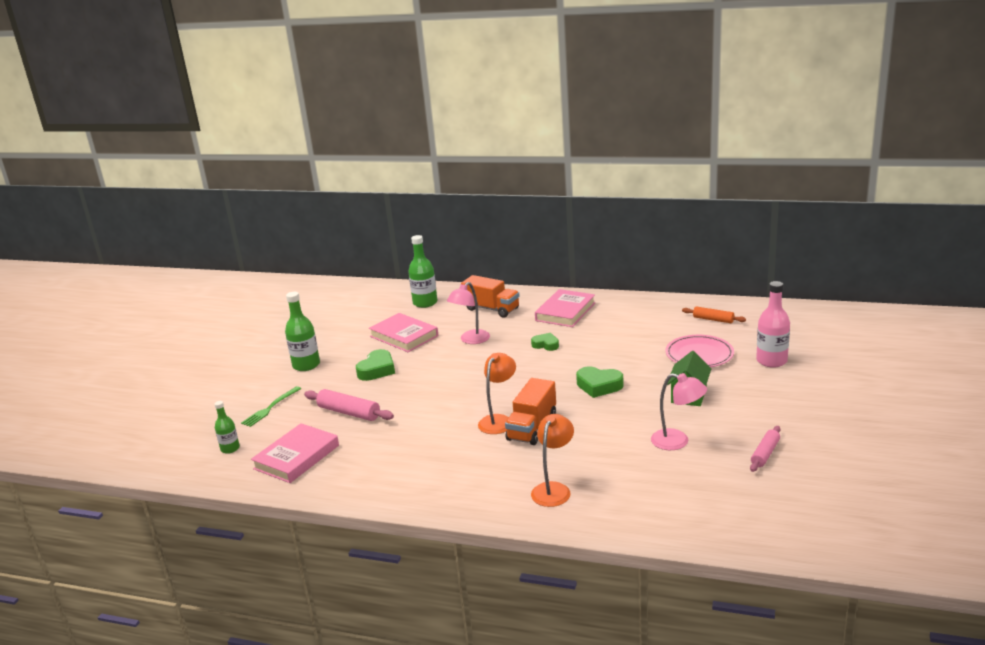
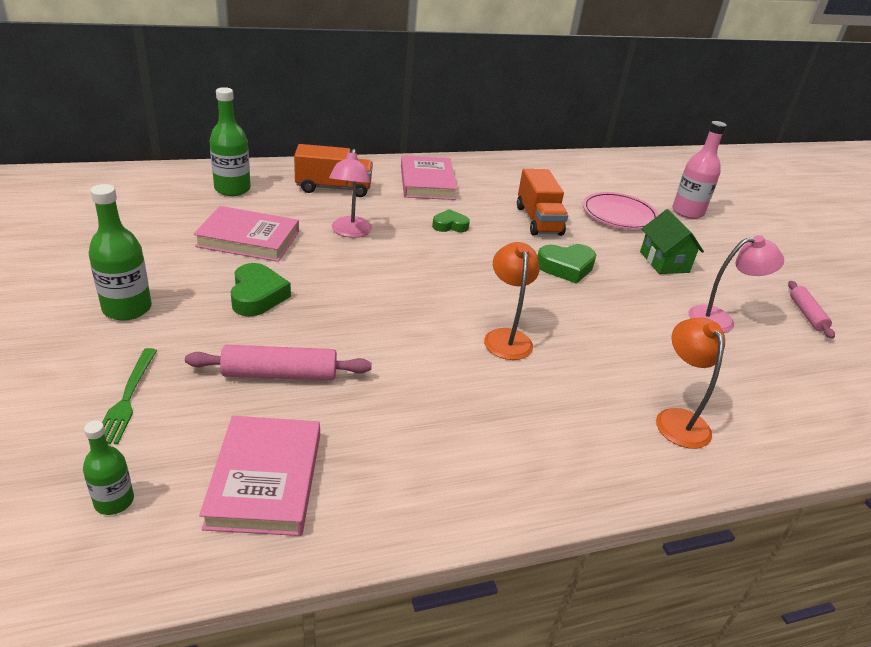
camera: 40 degrees left, 10 degrees up
orange truck [505,378,556,445] -> orange truck moved to [517,169,568,236]
orange rolling pin [682,306,746,323] -> none

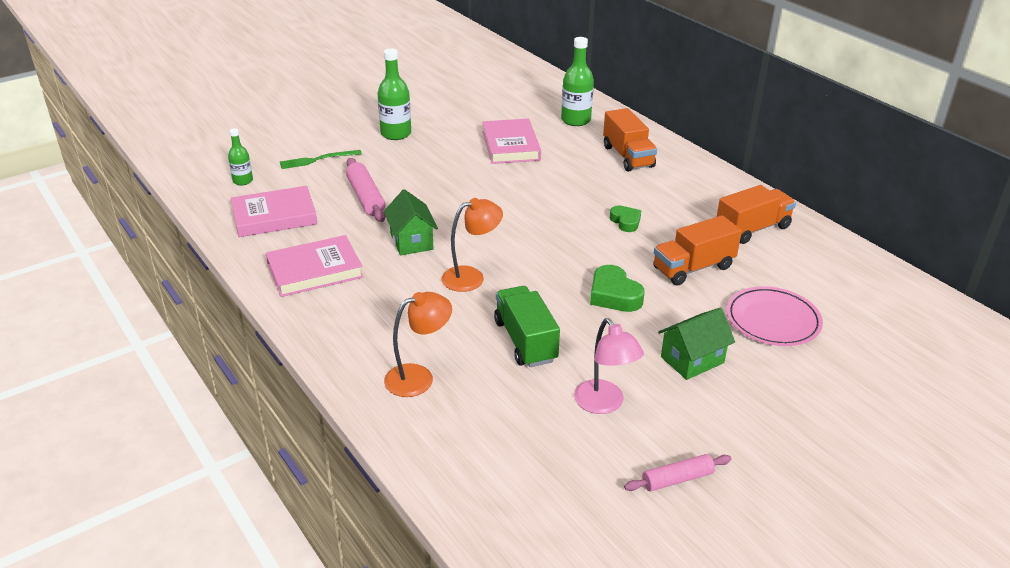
camera: 75 degrees right, 0 degrees up
green heart [230,263,291,316] -> none
pink lamp [329,149,372,238] -> none
pink book [401,155,457,200] -> pink book moved to [266,235,363,297]
pink bottle [672,121,727,219] -> none
none -> green house [384,189,438,256]
none -> green truck [494,286,560,367]
none -> orange truck [717,185,796,244]

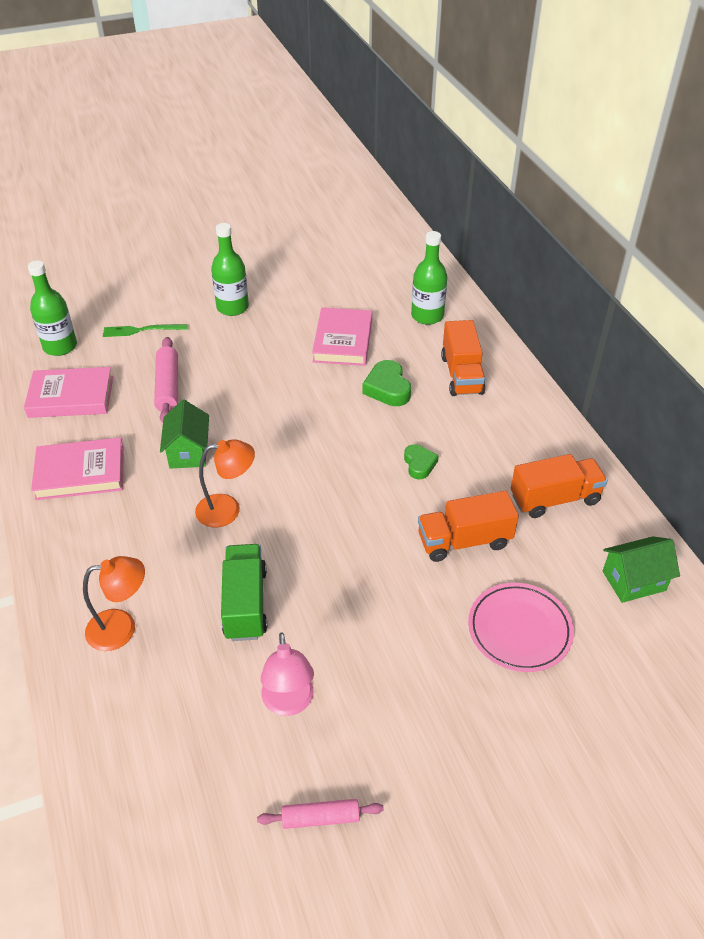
camera: 15 degrees right, 10 degrees up
green bottle [228,128,253,185] -> green bottle [28,261,77,356], size x1.68
green heart [590,265,645,312] -> green heart moved to [362,360,411,406]
green house [658,308,735,380] -> green house moved to [603,536,680,603]

